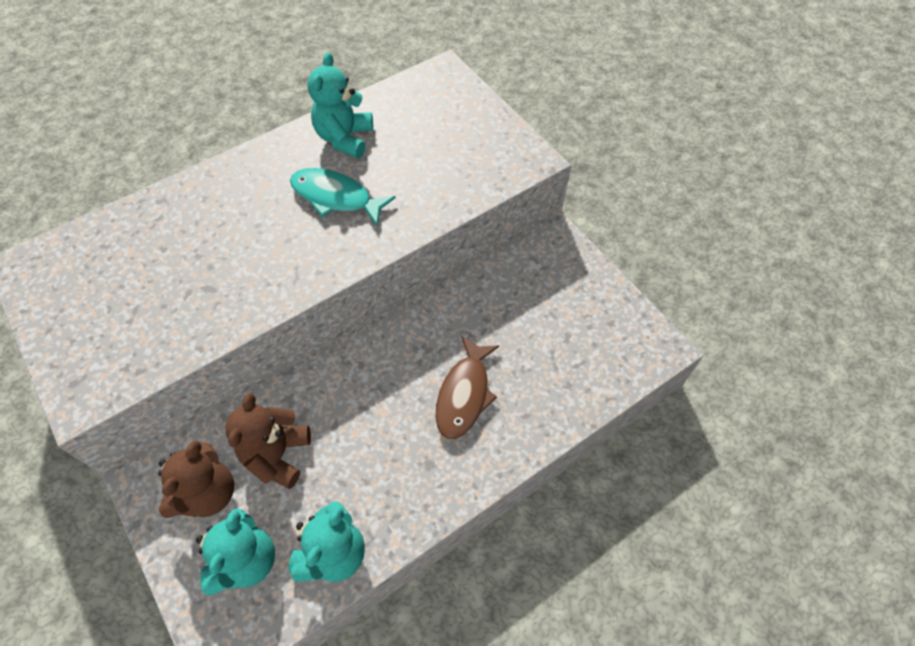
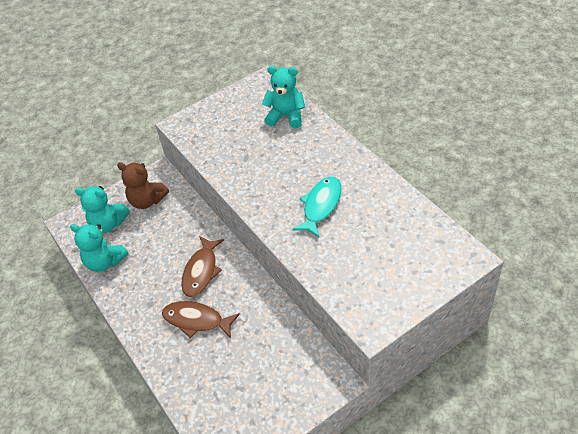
camera: 95 degrees right, 10 degrees down
brown teddy bear [225,392,311,489] -> none
turquoise teddy bear [308,52,373,158] -> turquoise teddy bear moved to [262,66,305,128]
none -> brown fish [181,236,224,297]

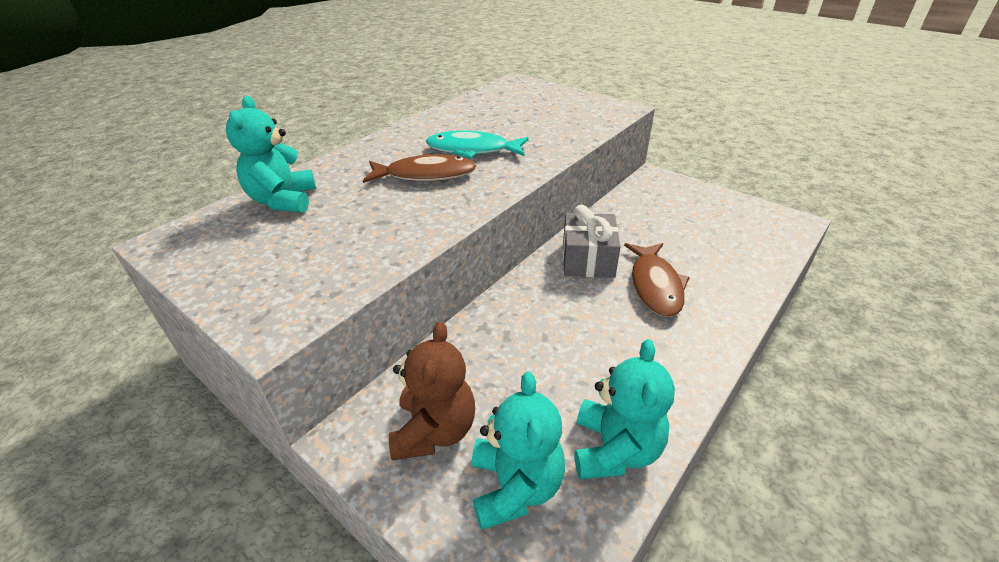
camera: 110 degrees left, 10 degrees down
brown fish [181,236,224,297] -> brown fish moved to [363,153,476,183]
none -> grey gift [563,205,620,278]

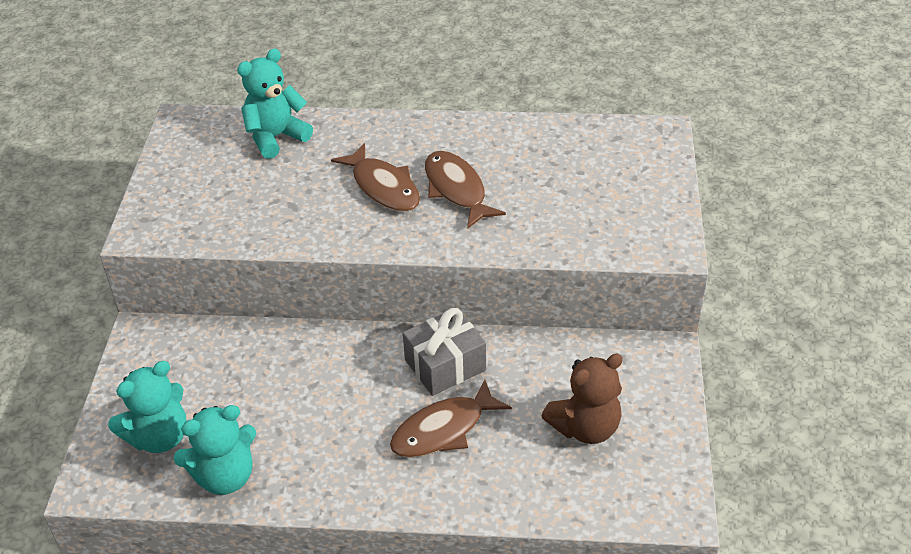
camera: 55 degrees right, 5 degrees up
brown teddy bear [389,322,475,460] -> brown teddy bear moved to [541,353,623,444]
turquoise fish [426,131,529,159] -> brown fish [425,151,506,229]

